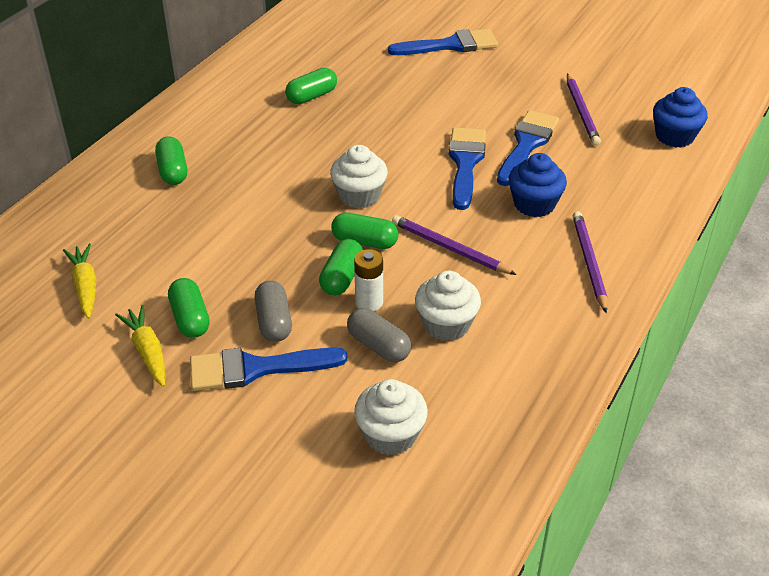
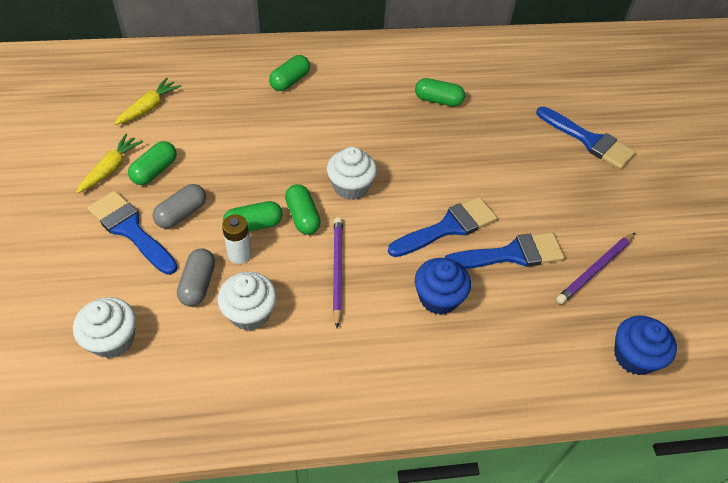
camera: 50 degrees right, 10 degrees up
purple pencil [572,211,607,313] -> none

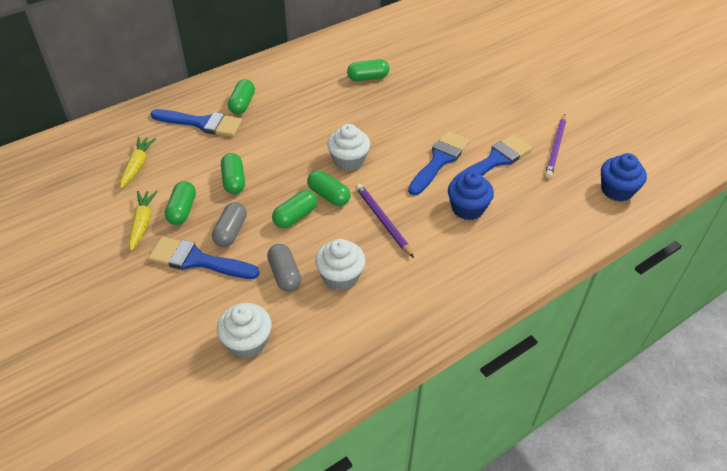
camera: 25 degrees left, 5 degrees down
white battery [222,214,252,264] -> none
blue brush [536,107,636,169] -> blue brush moved to [150,109,242,137]
none -> green capsule [221,153,245,194]

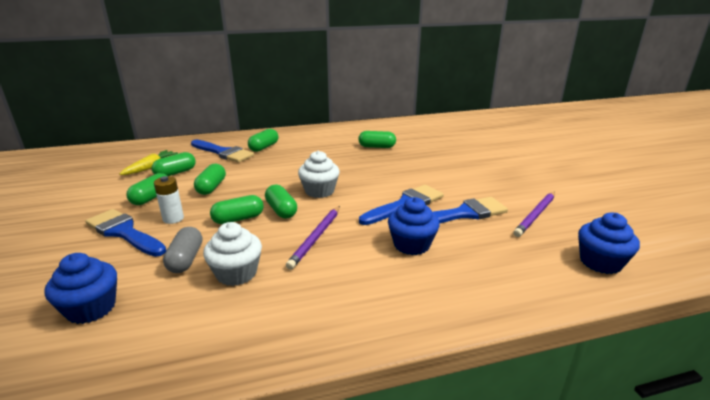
camera: 20 degrees right, 20 degrees down
yellow carrot [129,191,158,251] -> none
grey capsule [212,202,247,247] -> white battery [154,176,184,224]
white cupcake [217,303,272,358] -> blue cupcake [44,253,117,324]
purple pencil [356,184,414,258] -> purple pencil turned 150 degrees counterclockwise [286,206,340,270]
none -> green capsule [152,152,196,176]

